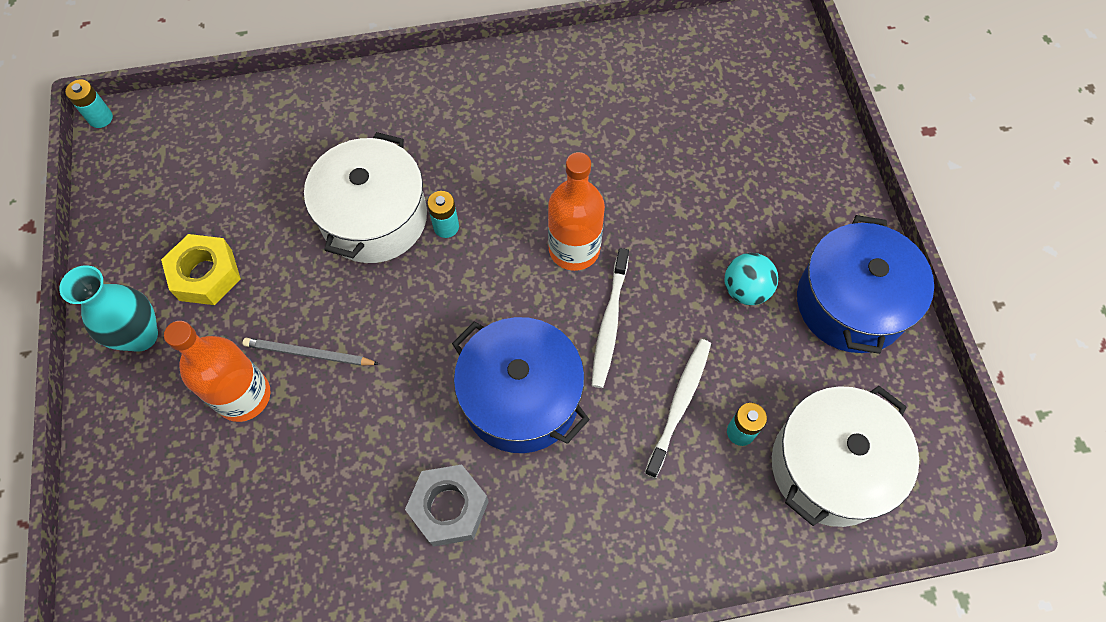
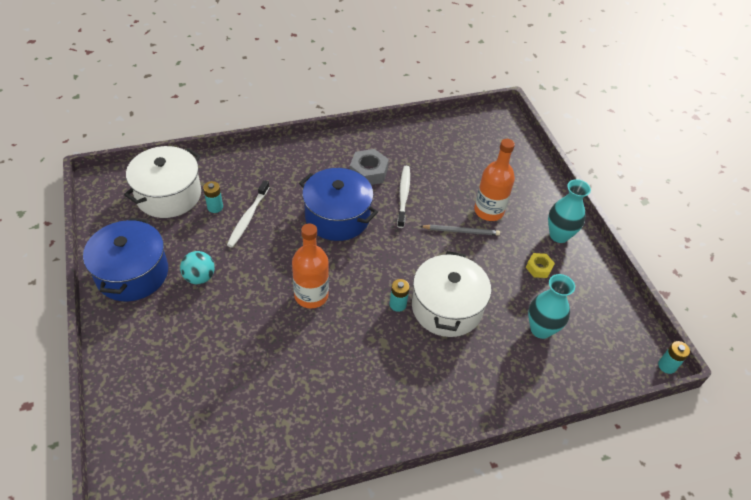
camera: 170 degrees right, 15 degrees down
yellow nut [161,234,241,305] -> yellow nut [526,253,555,278], size x0.61
white toothbrush [591,248,629,388] -> white toothbrush moved to [397,166,410,228]
none -> turquoise vase [528,274,575,339]

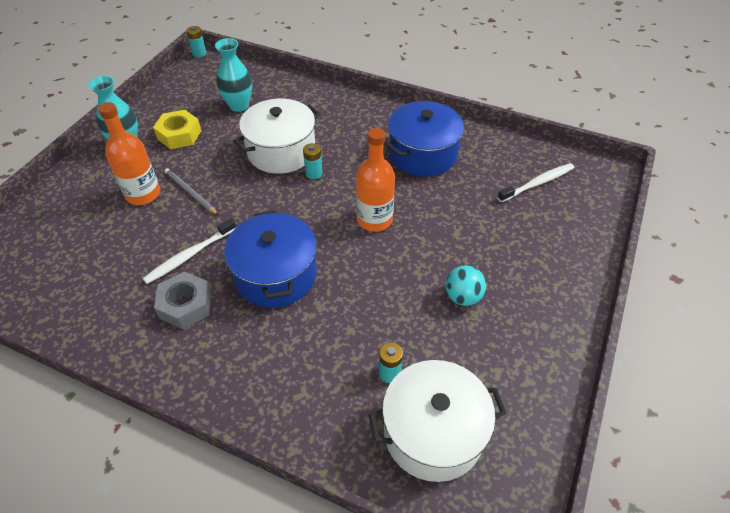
camera: 135 degrees left, 0 degrees up
blue pot [83,218,168,301] -> blue pot moved to [387,101,464,177]
white toothbrush [227,180,270,248] -> white toothbrush moved to [497,163,575,202]
yellow nut [526,253,555,278] -> yellow nut [153,110,201,149], size x1.64

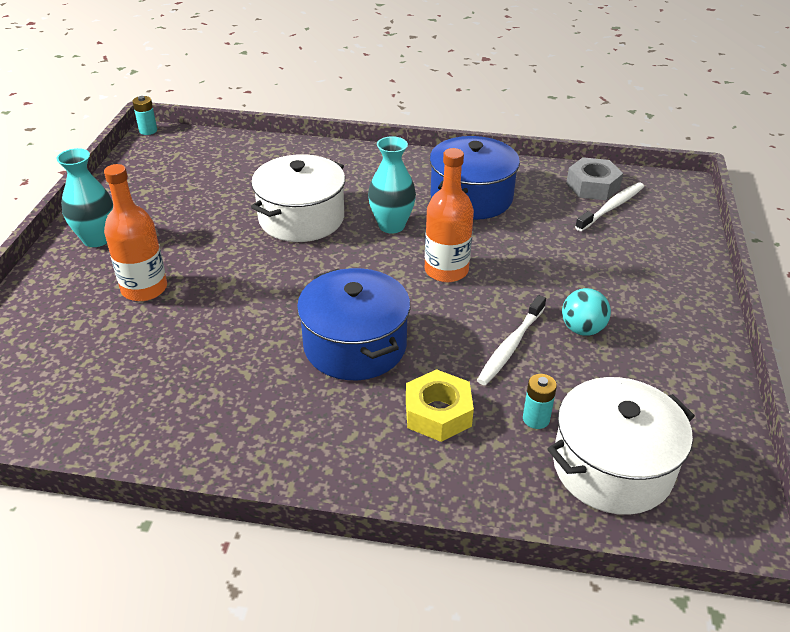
camera: 15 degrees left, 10 degrees down
white toothbrush [142,218,236,284] -> white toothbrush moved to [477,295,546,385]
yellow nut [153,110,201,149] -> yellow nut moved to [406,369,474,442]
grey nut [154,271,212,329] -> grey nut moved to [566,157,623,200]
grey pencil [165,168,219,216] -> none
turquoise vase [215,38,252,112] -> turquoise vase moved to [368,136,416,234]
turquoise battery [303,143,323,179] -> none

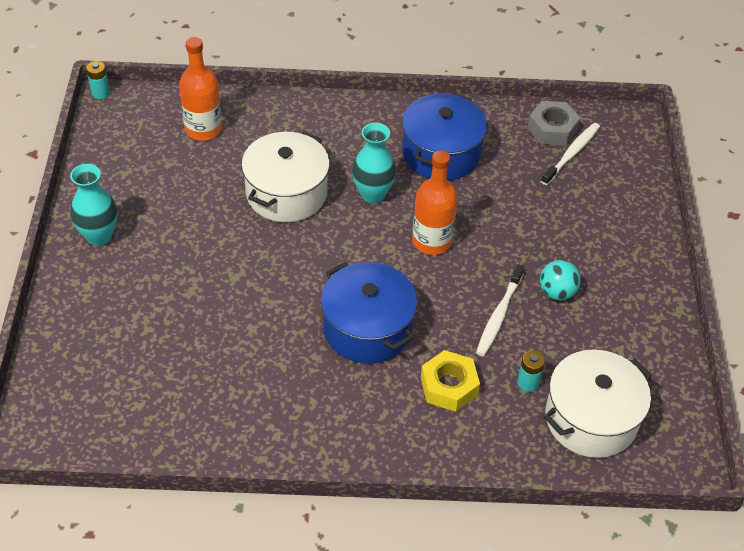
camera: 10 degrees left, 10 degrees up
orange bottle [104,164,167,301] -> orange bottle moved to [179,37,222,141]

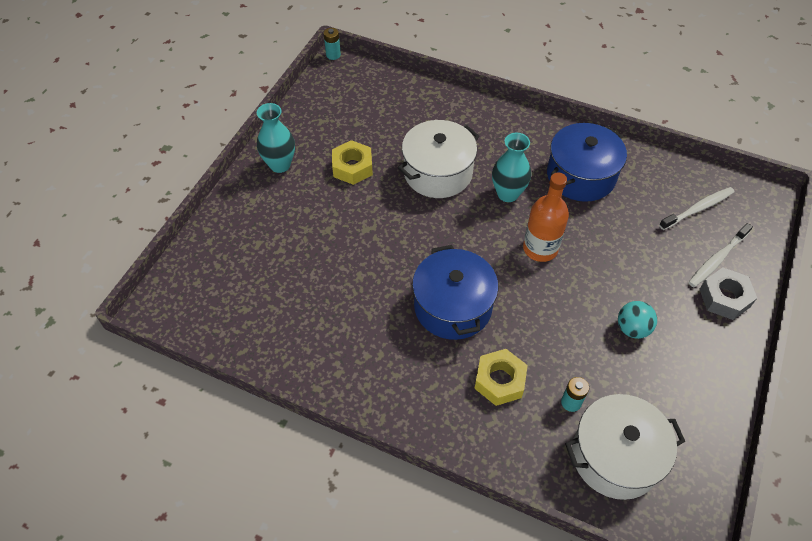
camera: 25 degrees right, 5 degrees up
orange bottle [179,37,222,141] -> none
white toothbrush [476,264,525,356] -> white toothbrush moved to [688,223,753,287]
grey nut [527,101,580,146] -> grey nut moved to [700,268,757,320]
none -> yellow nut [332,140,373,185]

